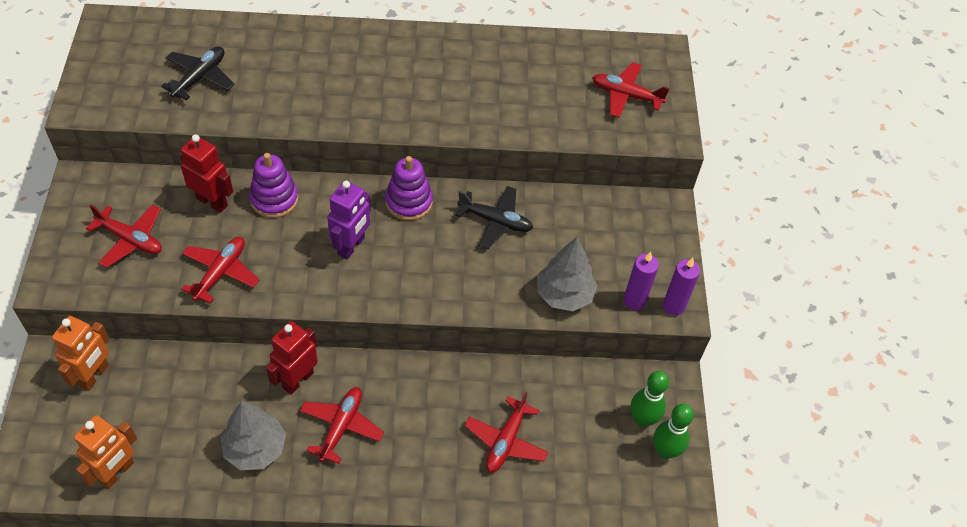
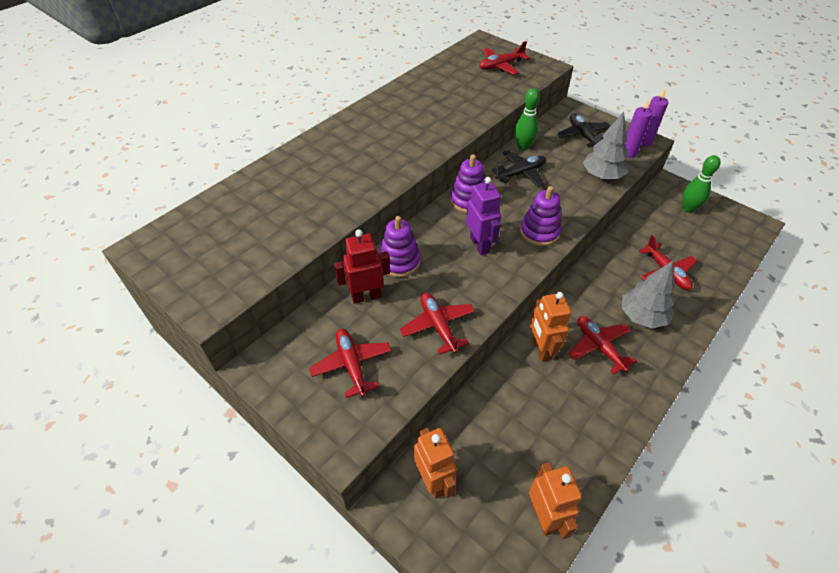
camera: 45 degrees left, 5 degrees down
red plane [86,204,162,268] -> red plane turned 90 degrees counterclockwise [309,329,391,398]
black plane [161,46,234,100] -> black plane moved to [557,113,610,147]
grey tree [221,401,286,470] -> grey tree moved to [622,261,675,329]
red robot [266,321,318,395] -> orange robot [530,292,571,362]
green bowling pin [653,404,694,459] -> green bowling pin moved to [515,88,540,151]
none -> purple stacking toy [520,186,562,246]

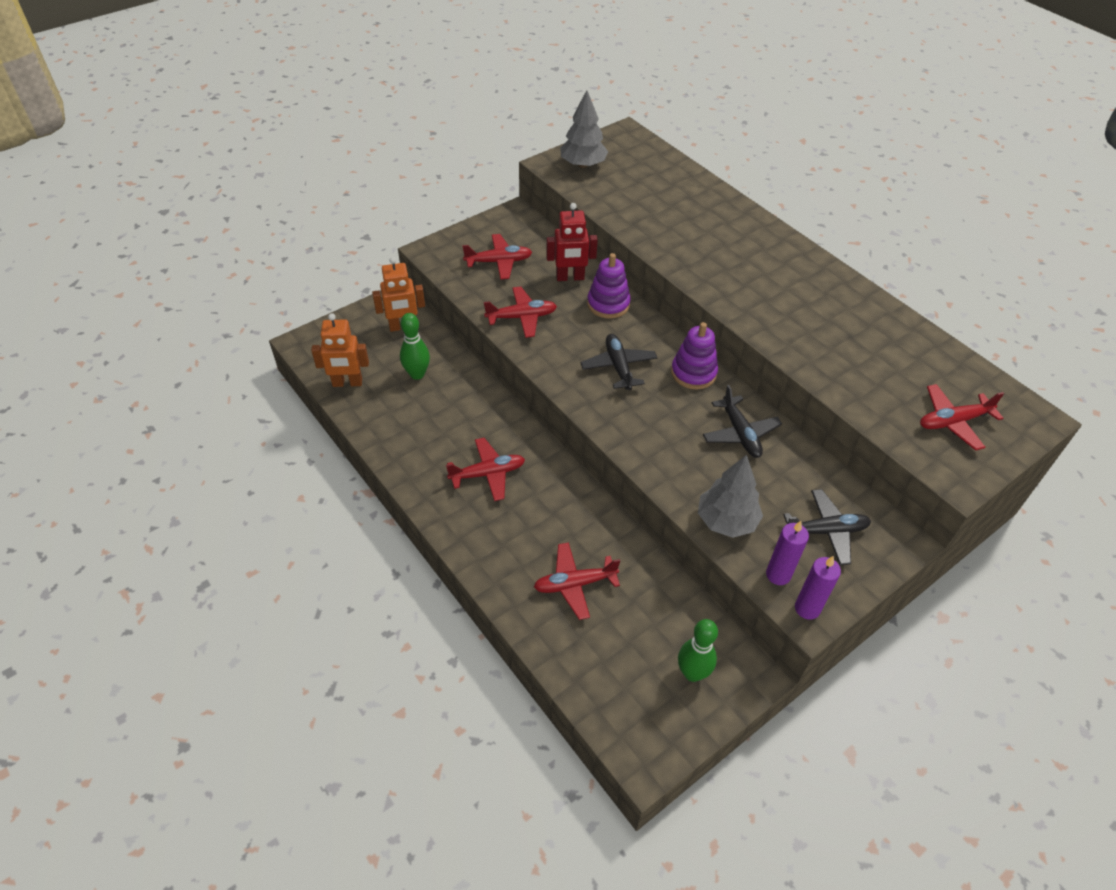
camera: 100 degrees right, 0 degrees up
red robot [334,230,390,304] -> red robot turned 90 degrees clockwise [546,203,598,281]
purple robot [466,177,501,255] -> black plane [580,334,657,390]
red plane [479,41,529,75] -> red plane turned 90 degrees counterclockwise [920,384,1004,451]
green bowling pin [515,88,540,151] -> green bowling pin moved to [400,313,430,380]
purple stacking toy [520,186,562,246] -> none
orange robot [530,292,571,362] -> none
grey tree [622,261,675,329] -> grey tree moved to [560,90,608,168]

